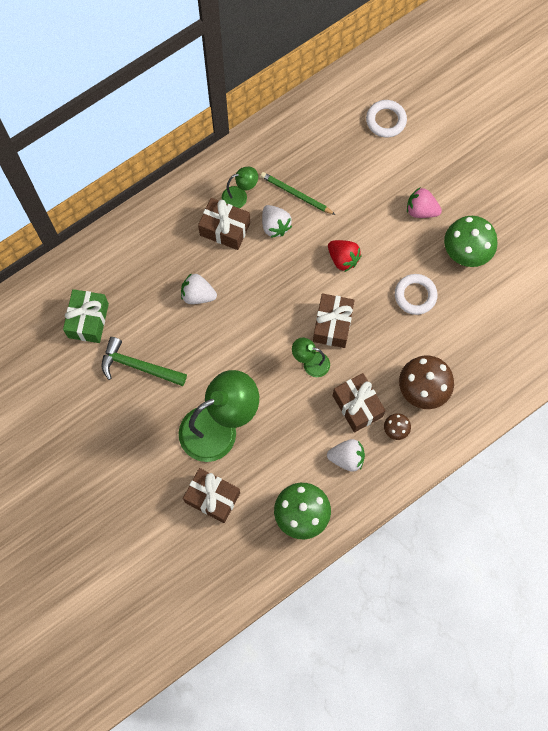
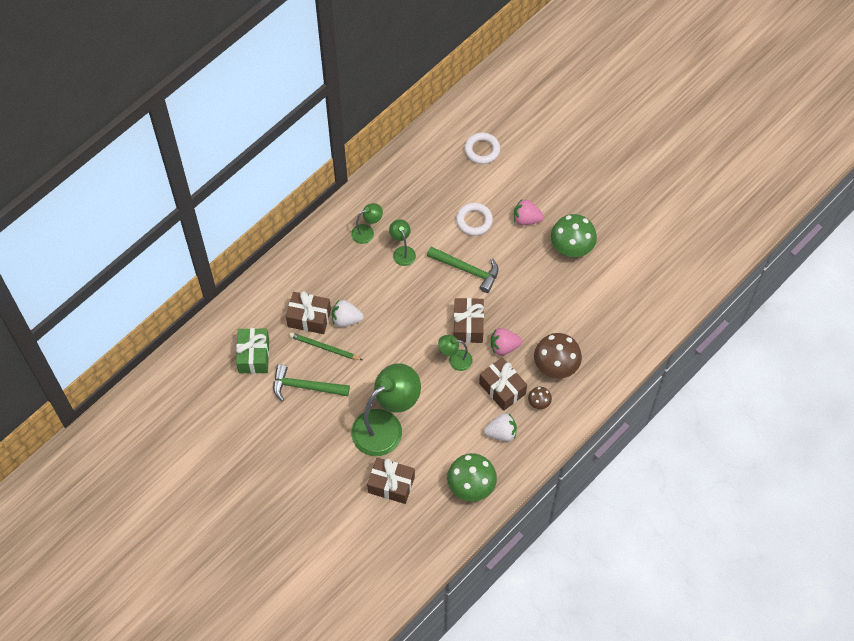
camera: 10 degrees left, 10 degrees down
brown gift [198,198,250,250] -> brown gift moved to [286,291,331,334]
green pencil [260,172,336,215] -> green pencil moved to [289,332,362,360]
white strawberry [262,205,292,238] -> green lamp [389,219,416,266]
red strawberry [328,240,361,272] -> green hammer [427,246,498,293]
white ring [395,274,438,315] -> white ring moved to [456,203,493,236]
none -> pink strawberry [491,328,522,355]

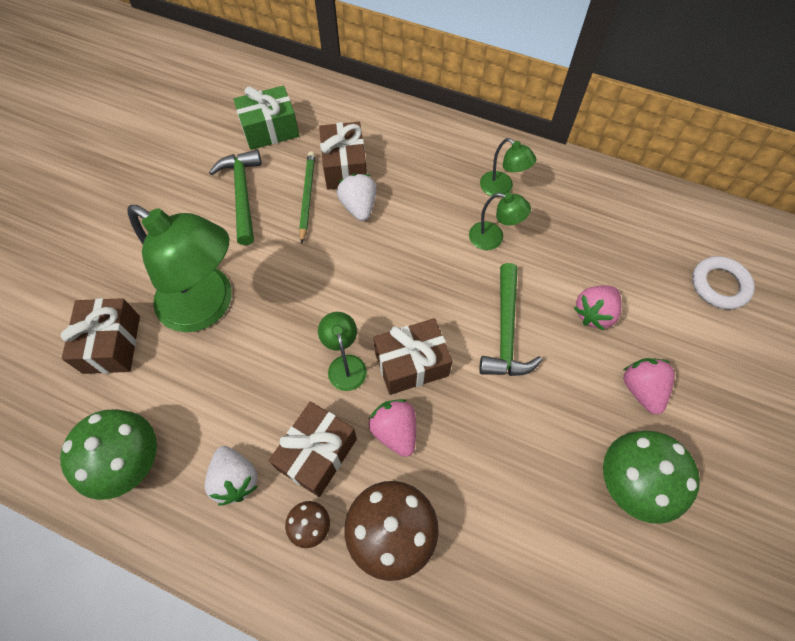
camera: 70 degrees right, 0 degrees up
green lamp [389,219,416,266] -> green lamp turned 60 degrees clockwise [469,193,531,250]
white ring [456,203,493,236] -> pink strawberry [574,286,622,331]

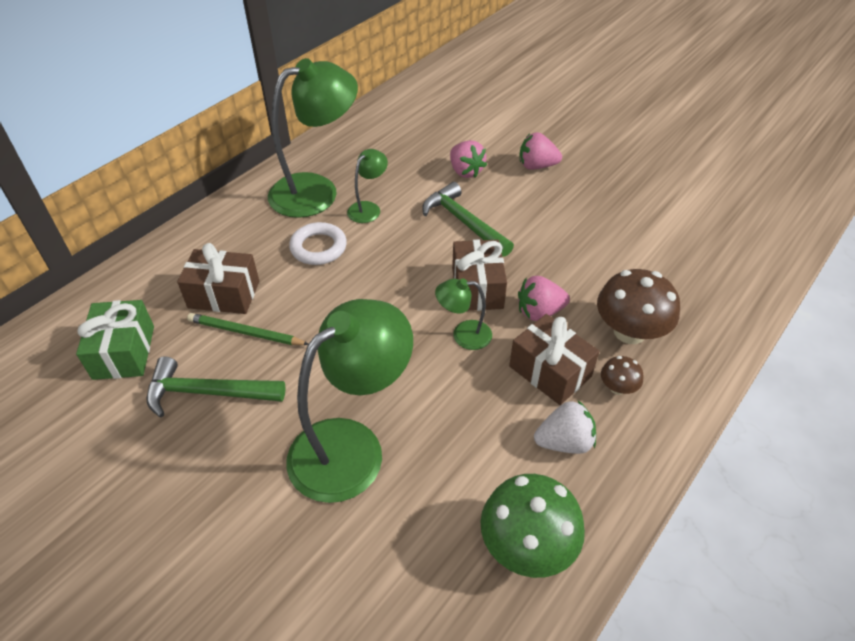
camera: 75 degrees left, 15 degrees down
brown gift [61,298,140,374] -> none
white strawberry [337,174,376,221] -> none
green hammer [479,263,542,376] -> green hammer turned 150 degrees counterclockwise [422,182,514,257]
green lamp [480,138,536,197] -> green lamp [268,58,358,218], size x2.12
green mushroom [603,431,700,524] -> none
white ring [692,256,755,309] -> white ring moved to [289,222,347,265]

